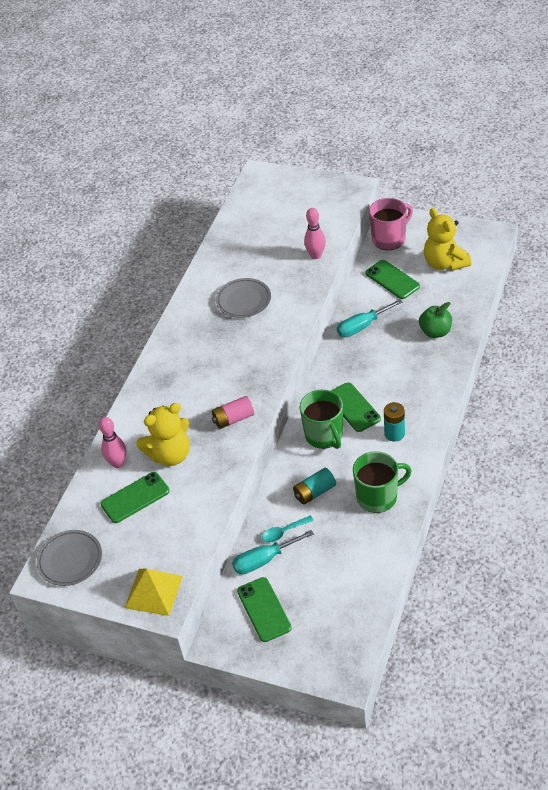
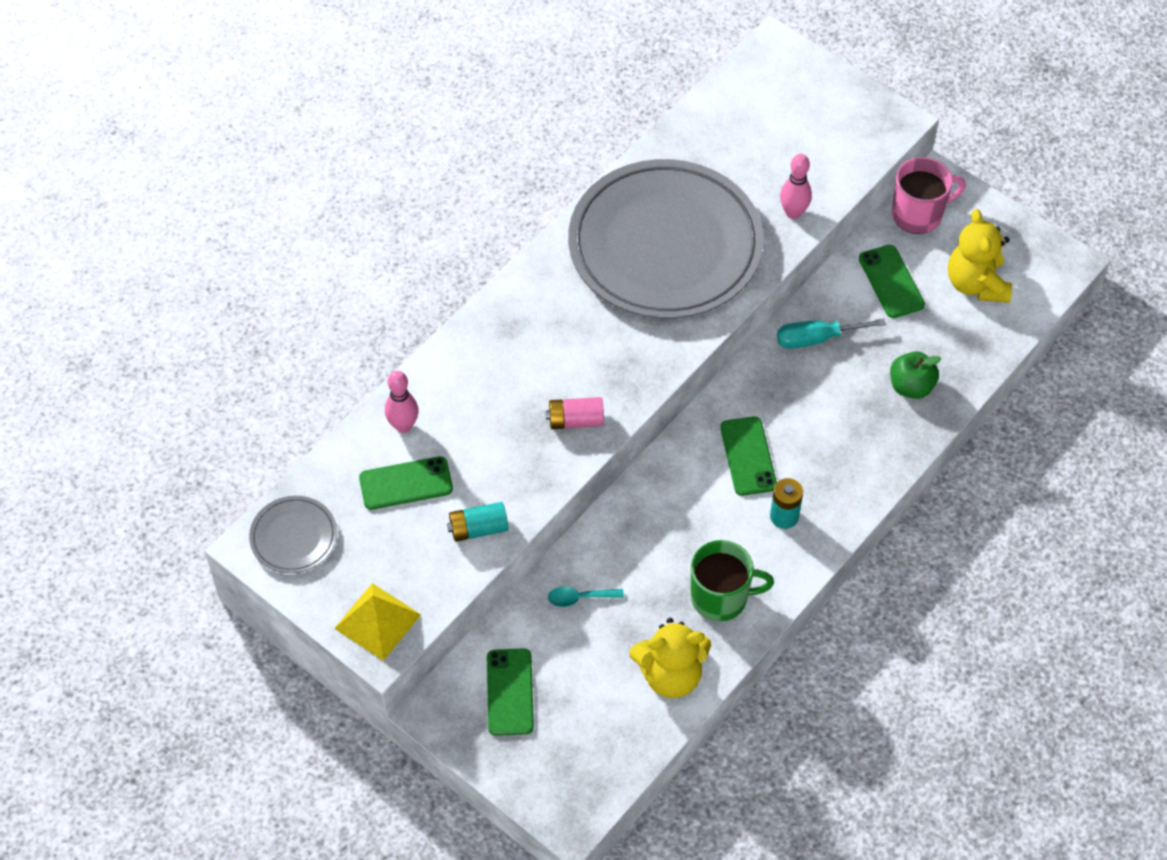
camera: 15 degrees right, 10 degrees up
yellow teddy bear [136,403,190,466] -> yellow teddy bear moved to [629,618,711,698]
grey plate [216,278,271,318] -> grey plate [568,159,764,319], size x2.41
turquoise screwdriver [232,530,314,574] -> none
turquoise battery [293,468,336,505] -> turquoise battery moved to [447,502,509,542]
green mug [300,390,343,449] -> none

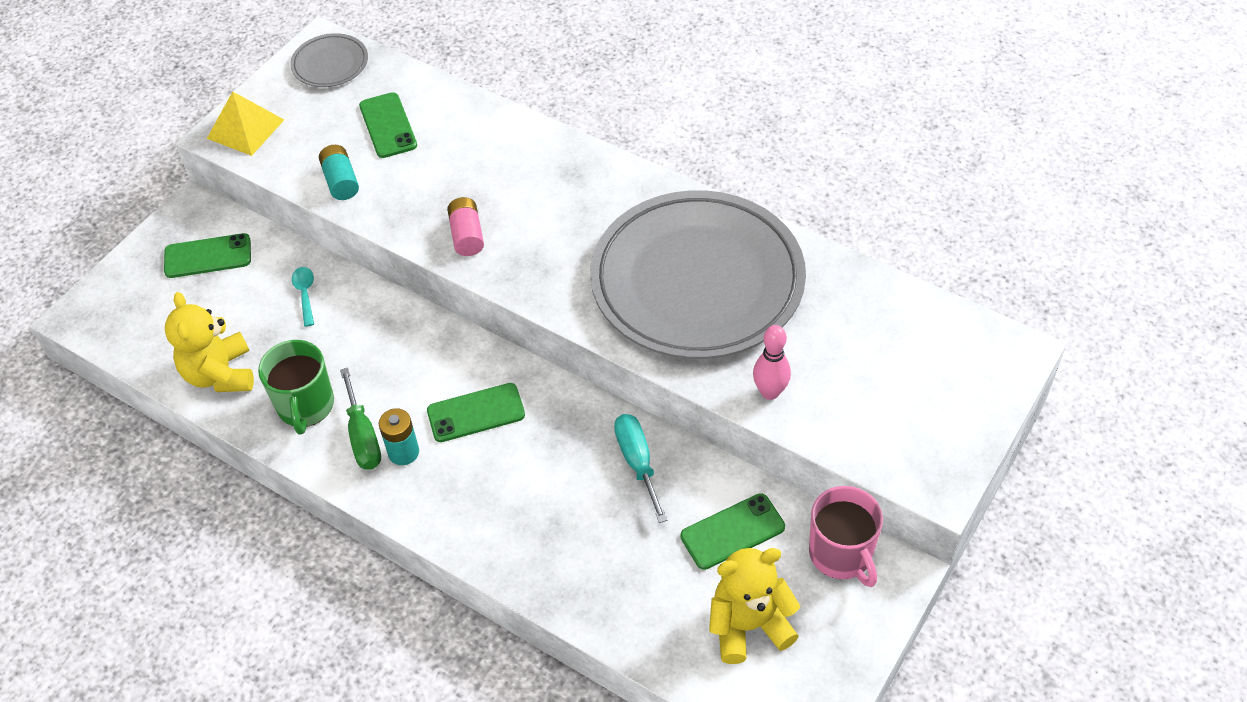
camera: 85 degrees right, 5 degrees down
pink bowling pin [385,371,419,433] -> none
green apple [890,351,942,399] -> none
none -> green screwdriver [340,368,381,470]

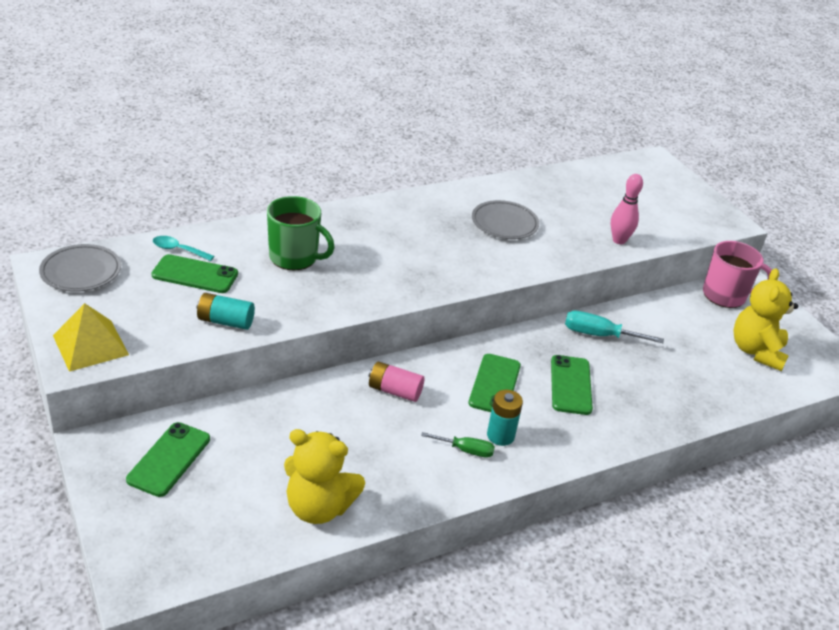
camera: 65 degrees left, 15 degrees down
green mug [258,340,334,435] -> green mug moved to [267,196,335,270]
turquoise spoon [292,267,314,327] -> turquoise spoon moved to [153,236,214,261]
green screwdriver [340,368,381,470] -> green screwdriver [421,432,495,458], size x0.65
pink battery [447,197,484,256] -> pink battery moved to [369,361,424,402]
grey plate [590,190,806,359] -> grey plate [472,200,539,239], size x0.42
green phone [680,493,785,570] -> green phone moved to [551,355,593,415]

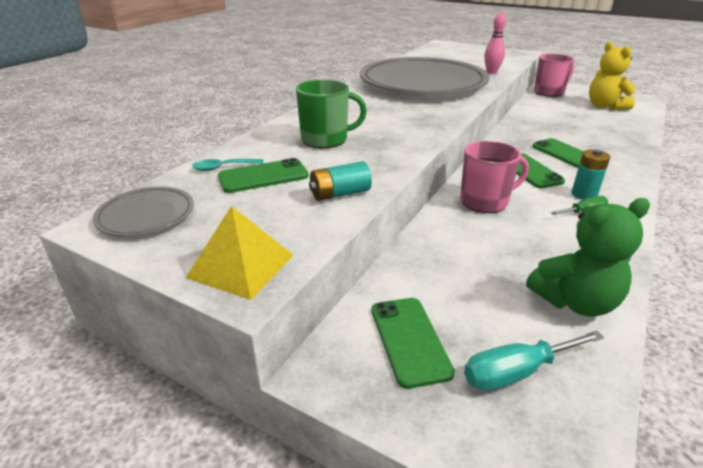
camera: 30 degrees left, 5 degrees down
yellow teddy bear [284,429,365,524] -> green teddy bear [526,198,650,317]
pink battery [369,361,424,402] -> pink mug [460,141,529,213]
grey plate [472,200,539,239] -> grey plate [360,57,490,95], size x2.41
turquoise screwdriver [565,311,664,343] -> turquoise screwdriver moved to [464,330,604,391]

